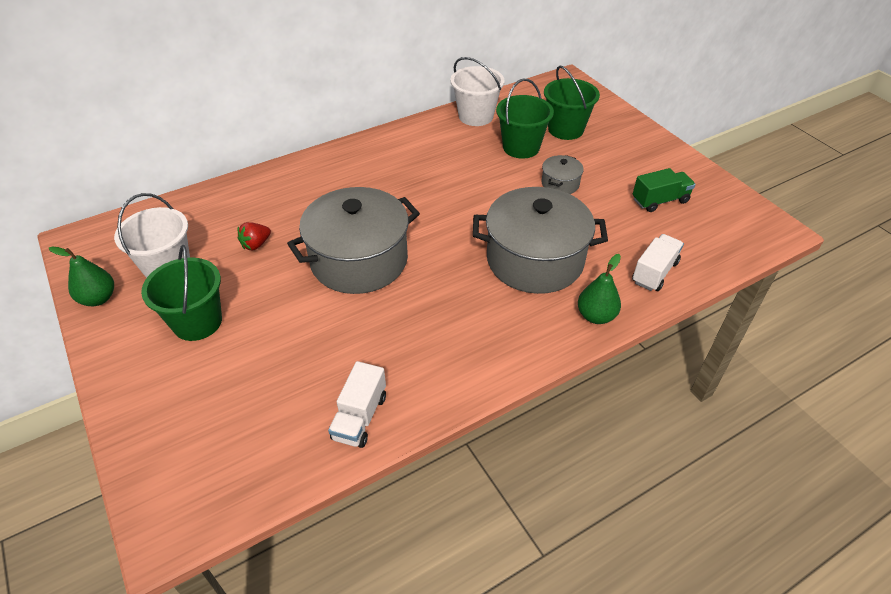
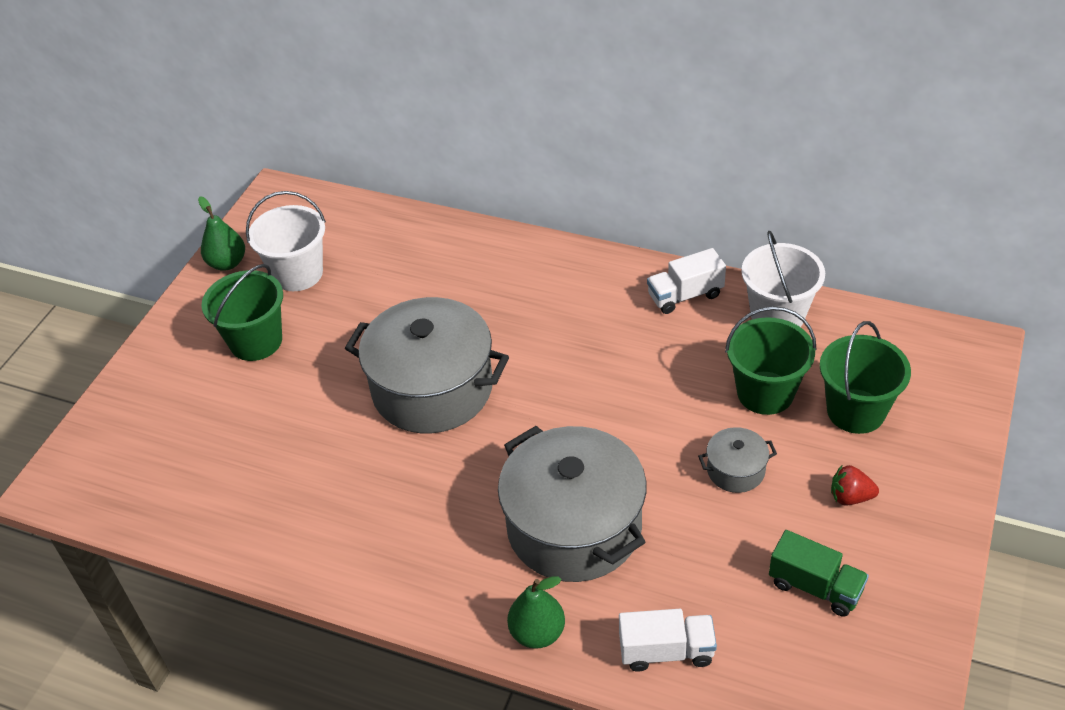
camera: 55 degrees right, 0 degrees up
red strawberry [237,222,271,250] -> red strawberry moved to [831,465,879,506]
white truck [328,361,386,448] -> white truck moved to [647,248,726,314]

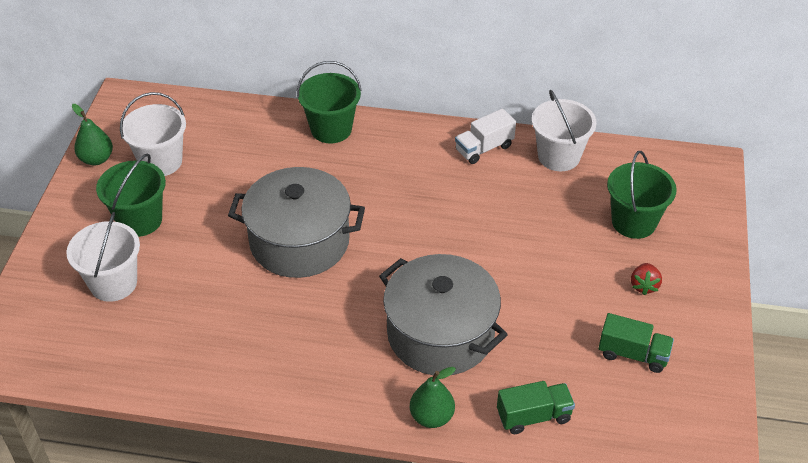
camera: 15 degrees left, 0 degrees up
white truck [619,609,717,672] -> green truck [497,381,575,434]
grey pot [698,427,777,493] -> none
green bucket [725,306,817,415] -> green bucket moved to [297,61,362,144]
red strawberry [831,465,879,506] -> red strawberry turned 75 degrees counterclockwise [631,263,662,295]
none -> white bucket [67,212,140,302]

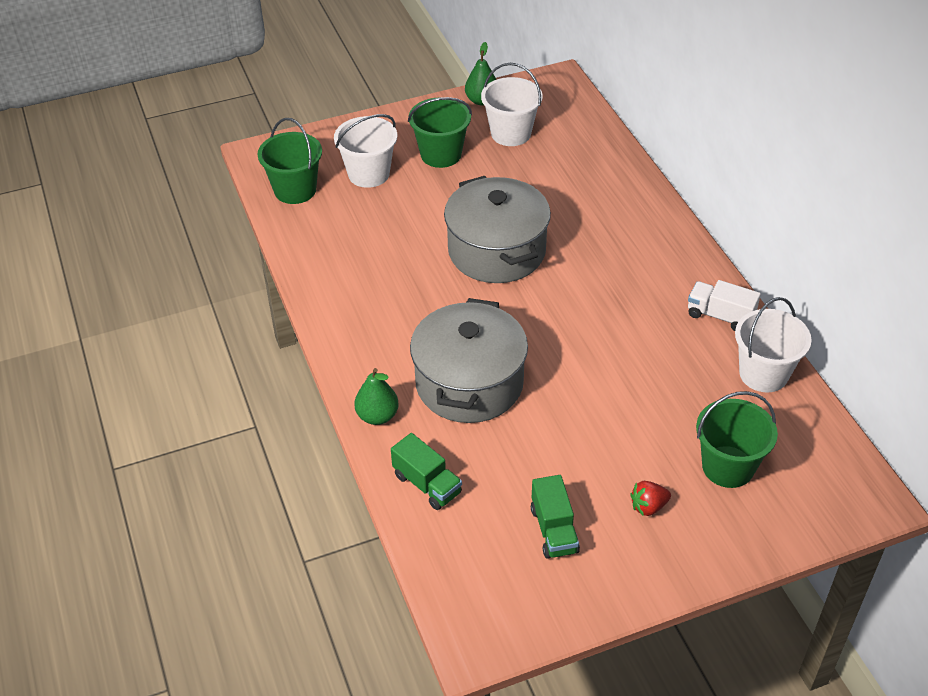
camera: 60 degrees right, 0 degrees up
green bucket [297,61,362,144] -> green bucket moved to [257,118,322,204]

